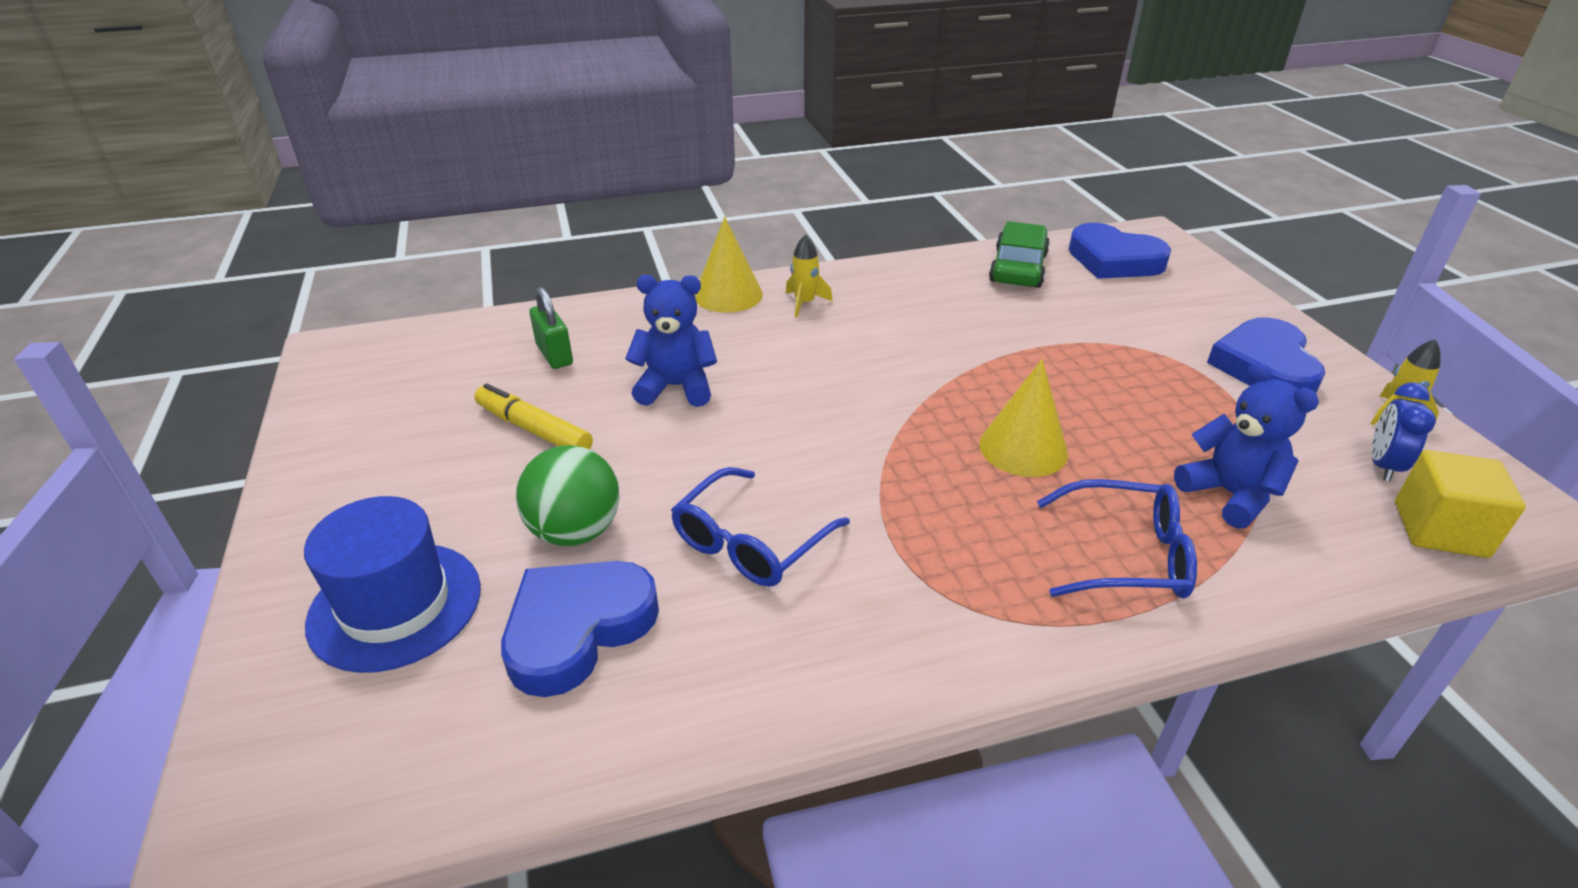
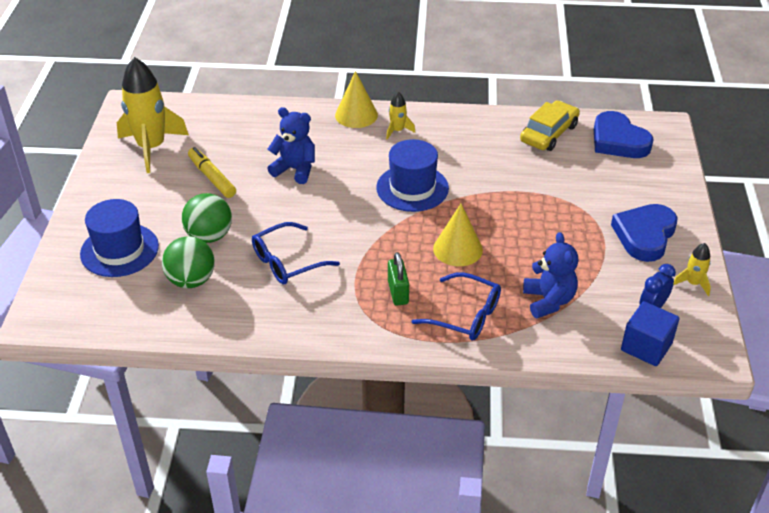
camera: 20 degrees right, 5 degrees up
blue heart [501,561,659,697] -> green ball [162,236,215,288]
green padlock [529,287,573,369] -> green padlock moved to [388,252,409,306]
green car [989,221,1050,288] -> yellow car [520,100,580,151]
yellow cube [1395,450,1526,558] -> blue cube [621,301,679,366]
none -> yellow rocket [117,57,189,173]
none -> blue hat [376,139,449,212]

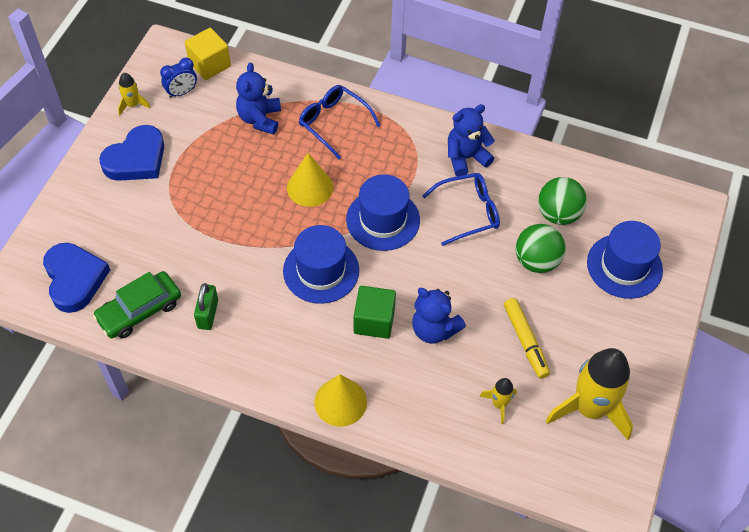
camera: 165 degrees left, 15 degrees up
yellow rocket [386,92,415,139] -> yellow rocket moved to [479,378,517,424]
green padlock [388,252,409,306] -> green padlock moved to [194,283,218,330]
yellow car [520,100,580,151] -> green car [93,271,181,338]
blue cube [621,301,679,366] -> yellow cube [185,28,231,80]
none -> blue hat [346,174,420,251]
none -> green cube [354,286,396,339]
none -> blue teddy bear [448,104,495,176]

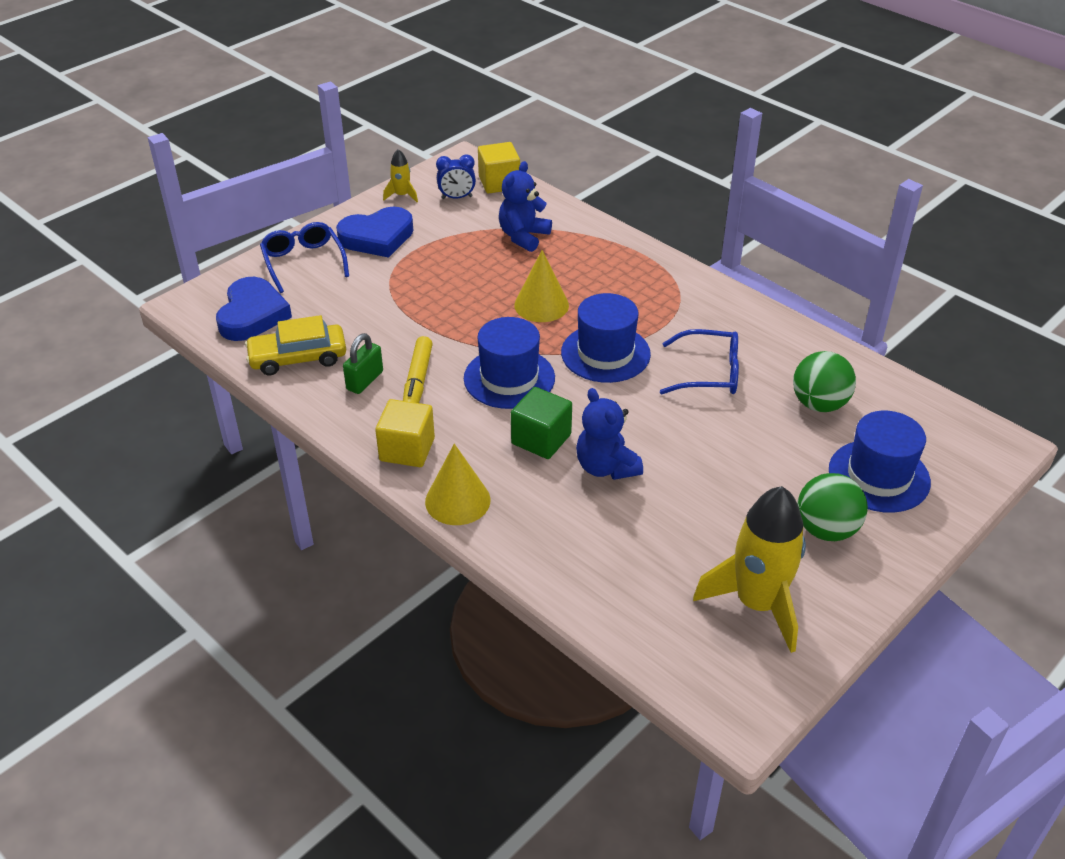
camera: 25 degrees right, 15 degrees down
green car [93,271,181,338] -> yellow car [245,315,346,375]
blue glasses [299,85,381,159] -> blue glasses moved to [260,222,349,293]
blue teddy bear [448,104,495,176] -> none
yellow rocket [479,378,517,424] -> none
yellow marker [504,298,550,379] -> yellow marker moved to [403,336,433,403]
green ball [516,224,566,273] -> green ball moved to [797,473,868,541]
none -> yellow cube [375,399,435,467]

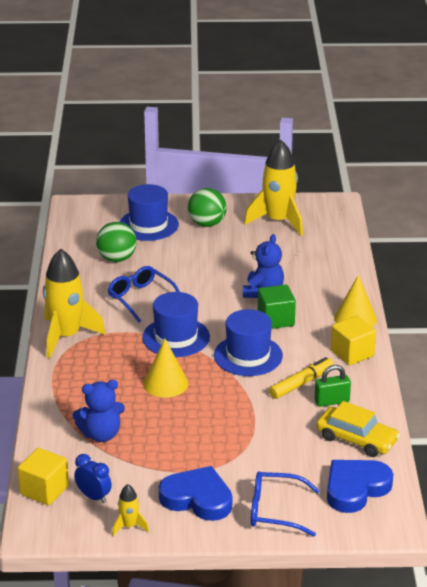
camera: 135 degrees left, 10 degrees down
blue glasses [260,222,349,293] -> blue glasses turned 75 degrees clockwise [251,471,320,537]
none -> yellow rocket [43,249,106,358]

